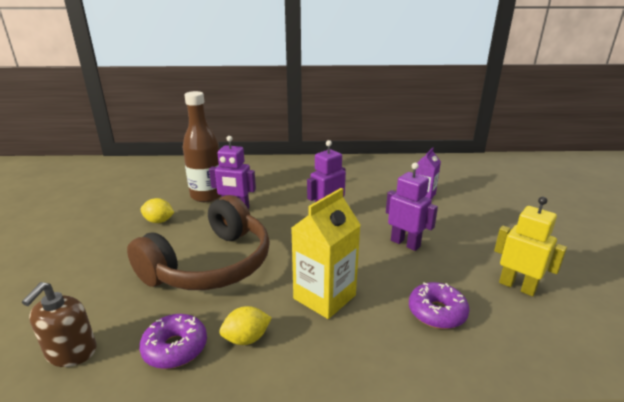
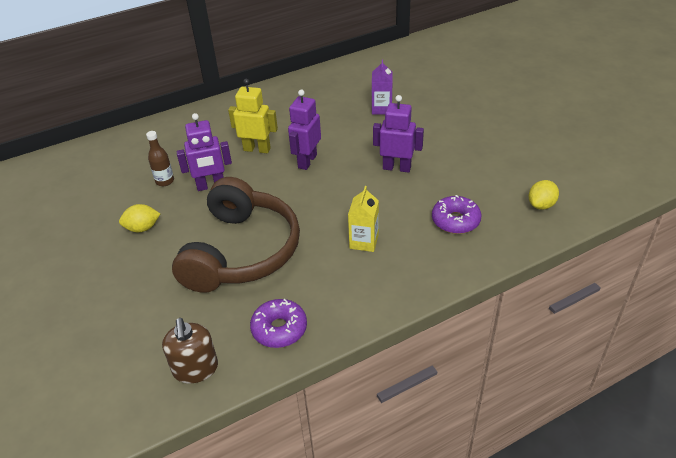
camera: 25 degrees left, 15 degrees up
brown bottle [183,91,221,202] -> brown bottle [146,131,174,186], size x0.49
yellow lemon [219,306,272,345] -> yellow lemon moved to [528,180,559,210]
yellow carton [292,188,361,319] -> yellow carton [348,186,379,252], size x0.61
yellow robot [494,197,567,296] -> yellow robot moved to [228,79,278,153]

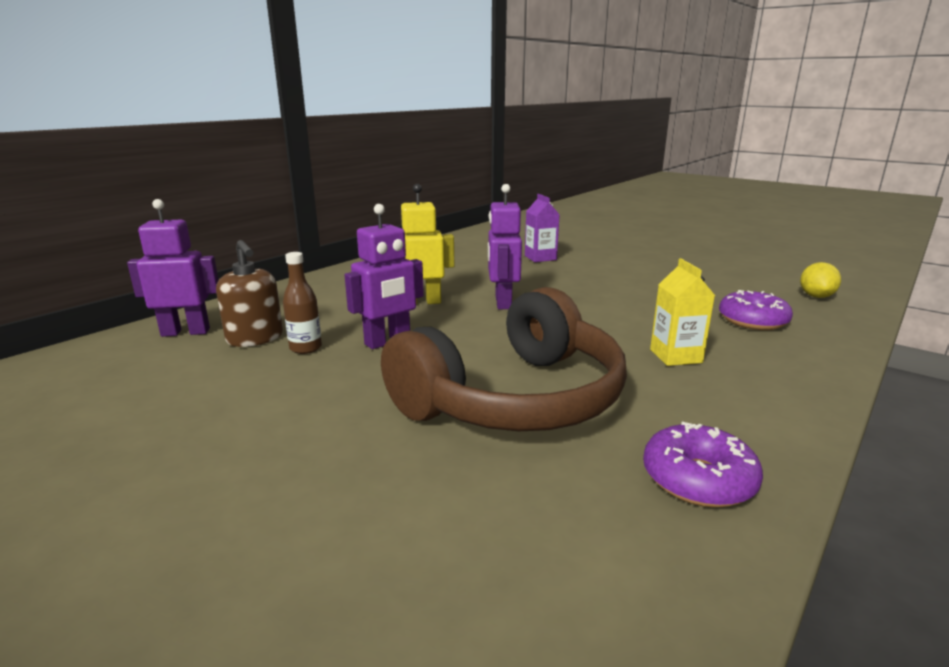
camera: 25 degrees left, 20 degrees down
yellow lemon [119,204,160,232] -> none
brown soap dispenser [162,318,218,383] -> brown soap dispenser moved to [216,240,283,347]
brown headphones [172,177,300,293] -> brown headphones turned 60 degrees clockwise [381,287,627,431]
purple robot [373,95,424,173] -> purple robot moved to [127,199,219,337]

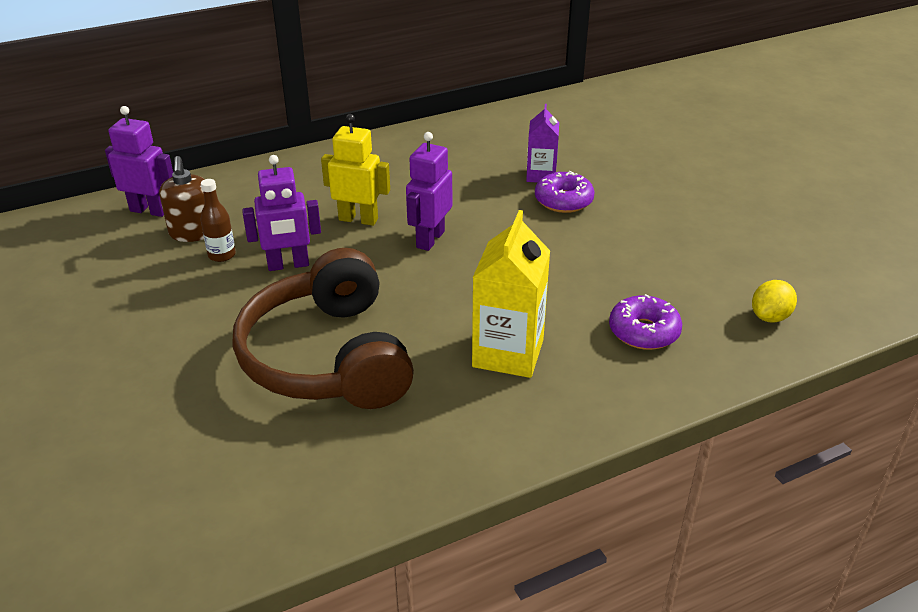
camera: 25 degrees right, 15 degrees up
brown headphones [381,287,627,431] -> brown headphones turned 90 degrees clockwise [233,248,414,409]
purple donut [643,422,763,507] -> purple donut moved to [535,171,595,213]
yellow carton [650,258,715,366] -> yellow carton [472,210,550,378], size x1.63

